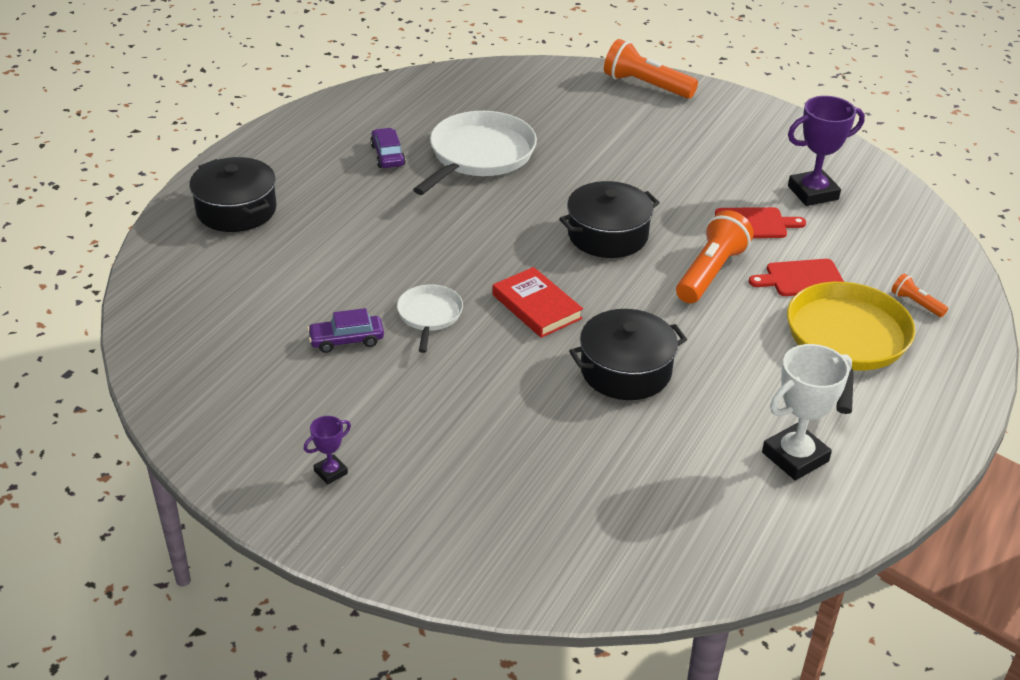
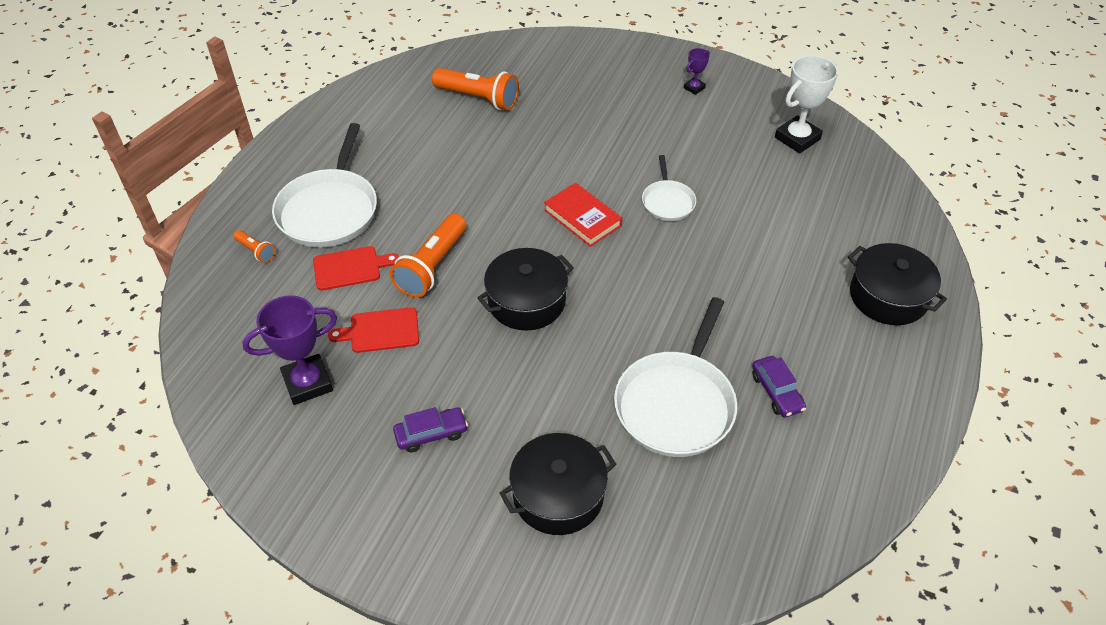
camera: 175 degrees right, 10 degrees up
purple car [307,308,384,353] -> purple car moved to [393,407,468,452]
black pot [569,309,687,400] -> black pot moved to [500,433,616,535]
orange flashlight [604,39,698,99] -> orange flashlight moved to [432,68,519,110]
white trophy [762,344,852,480] -> white trophy moved to [775,55,838,153]
yellow pan [787,282,915,414] -> white pan [272,123,377,247]

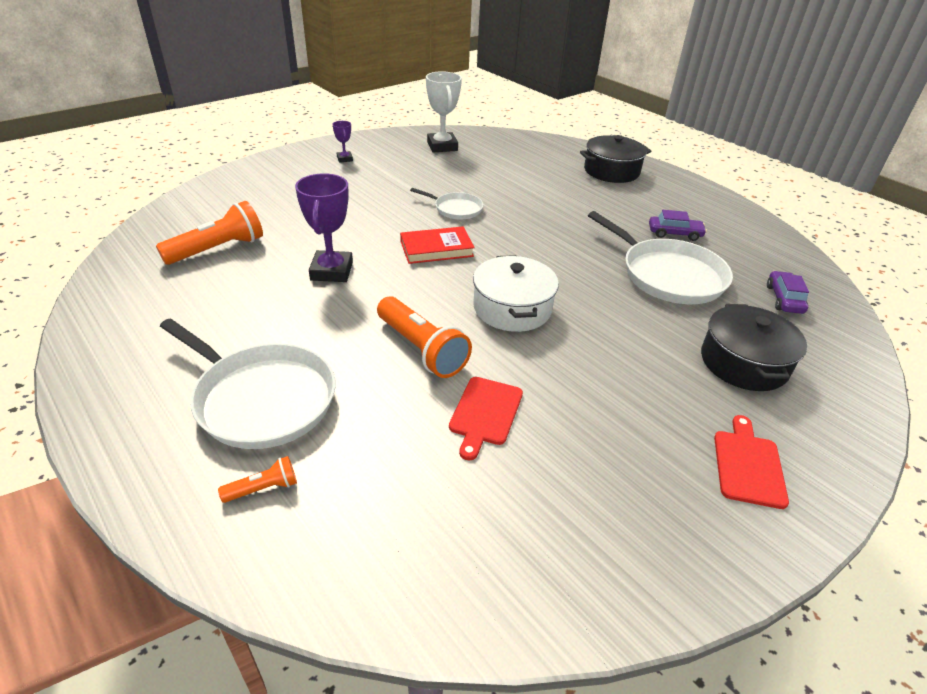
camera: 65 degrees left, 10 degrees down
purple trophy [242,295,337,405] -> purple trophy moved to [295,173,353,282]
red cutting board [313,246,399,291] -> red cutting board moved to [714,415,789,509]
purple car [393,407,468,452] -> purple car moved to [767,271,809,314]
black pot [477,248,574,331] -> white pot [473,255,559,332]

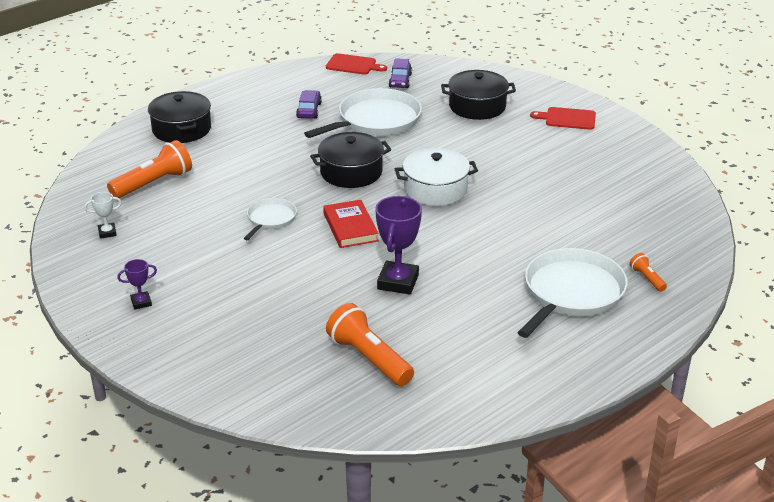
camera: 90 degrees left, 5 degrees down
purple trophy [295,173,353,282] -> purple trophy turned 75 degrees counterclockwise [375,196,422,294]
orange flashlight [377,296,472,378] -> orange flashlight moved to [107,140,192,198]
white trophy [426,71,462,152] -> white trophy [84,192,122,239], size x0.50
red cutting board [449,377,523,460] -> red cutting board moved to [326,53,387,75]
purple car [767,271,809,314] -> purple car turned 90 degrees counterclockwise [389,58,412,88]
none -> black pot [310,132,391,188]

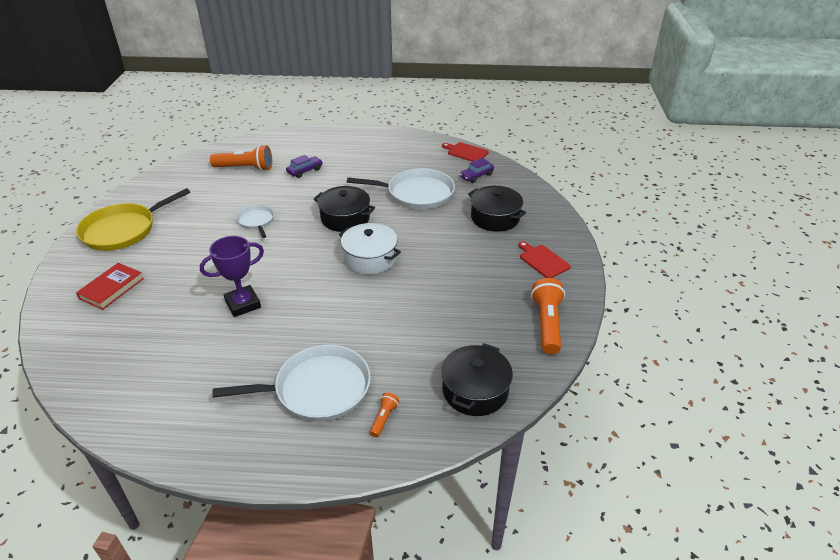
camera: 45 degrees right, 5 degrees up
white trophy [84,192,122,239] -> none
purple trophy [117,259,157,310] -> yellow pan [76,188,190,251]
black pot [148,91,211,143] -> black pot moved to [441,343,513,416]
white pan [244,198,297,240] -> white pan turned 90 degrees counterclockwise [236,205,274,238]
purple car [296,90,322,119] -> purple car moved to [286,155,323,178]
red book [323,200,379,248] -> red book moved to [76,263,144,310]
red cutting board [326,53,387,75] -> red cutting board turned 150 degrees clockwise [442,142,489,162]
orange flashlight [326,303,414,386] -> orange flashlight moved to [531,278,565,354]

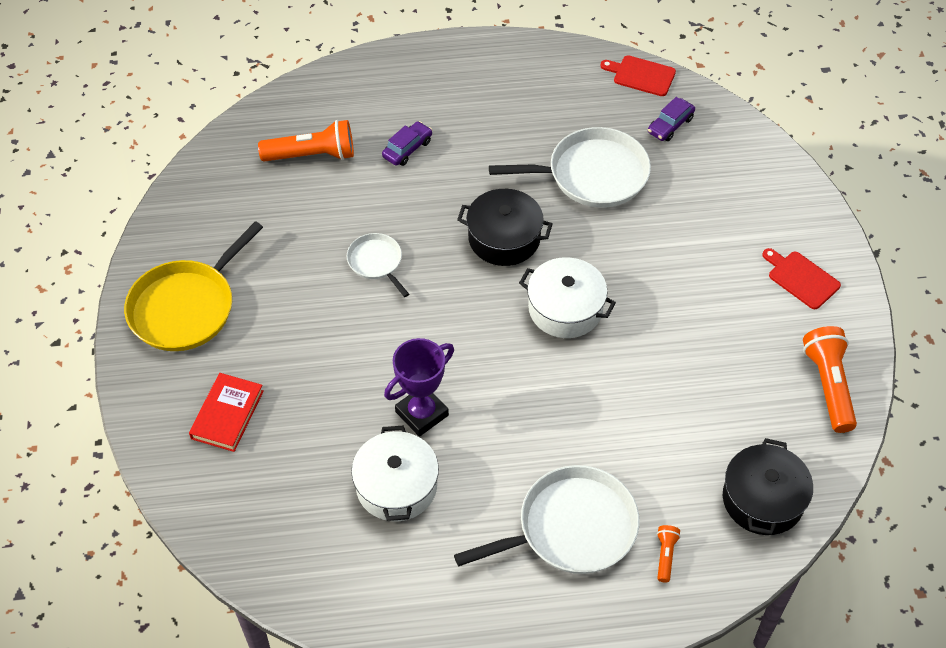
camera: 10 degrees left, 15 degrees up
black pot [468,186,526,232] -> none
none -> white pot [351,426,439,521]

